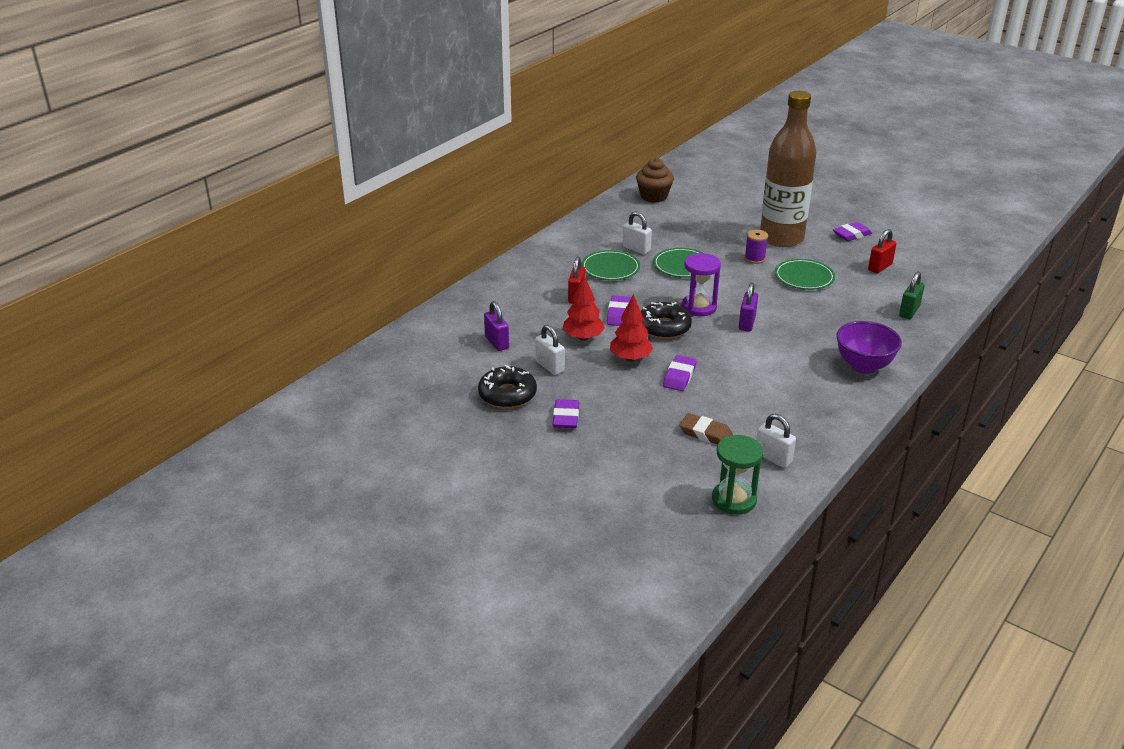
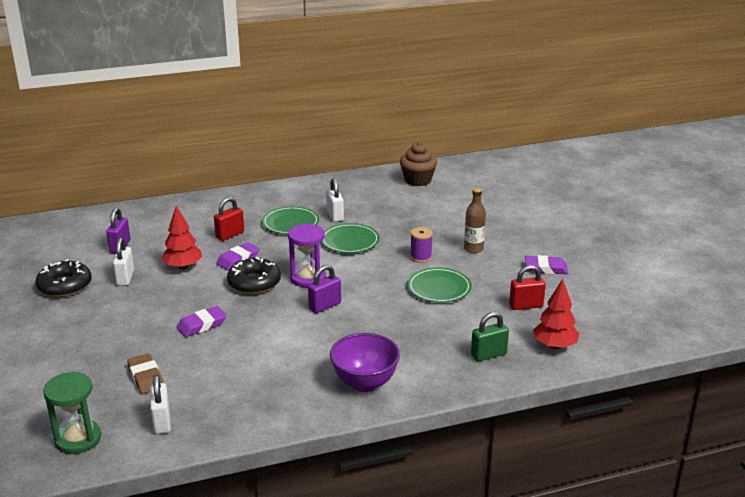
camera: 35 degrees right, 5 degrees down
purple eraser [552,399,579,428] -> none
red tree [610,294,653,362] -> red tree moved to [533,279,579,349]
brown bottle [760,91,817,247] -> brown bottle [464,188,486,253], size x0.41

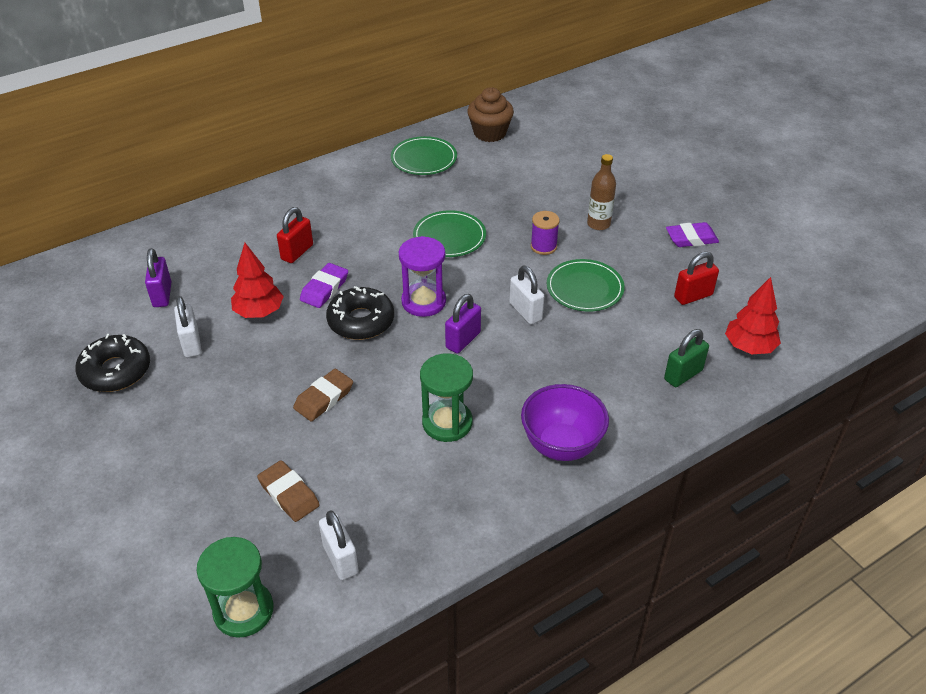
camera: 15 degrees left, 15 degrees up
purple eraser [177,306,226,337] -> brown eraser [293,369,353,421]
green plate [262,206,319,234] -> green plate moved to [391,136,457,175]
white padlock [326,178,344,222] -> white padlock moved to [509,266,544,324]
none -> green hourglass [420,353,473,442]

